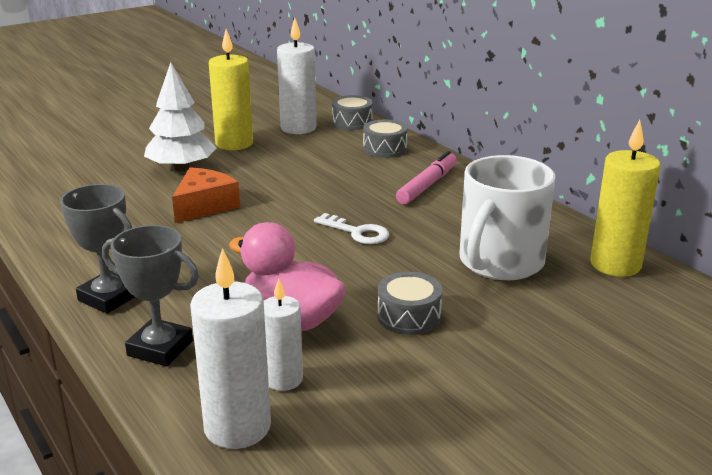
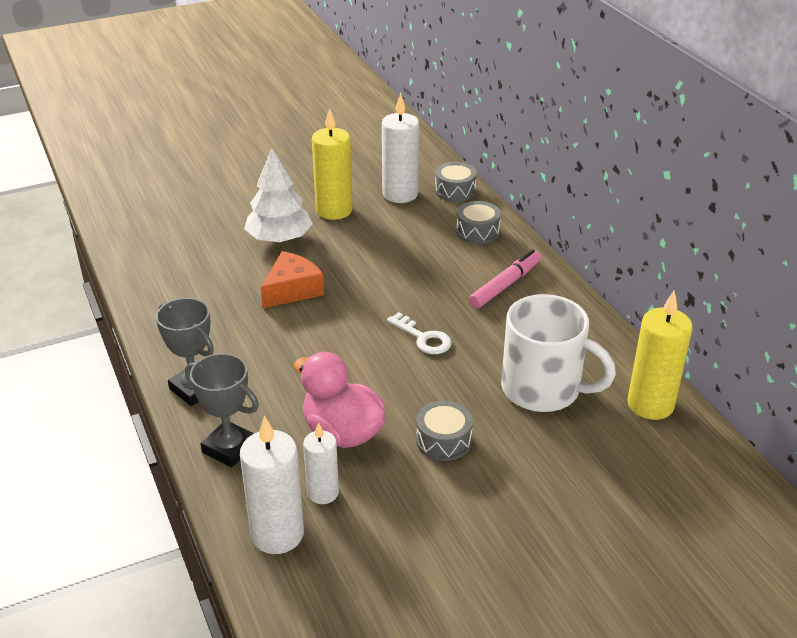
camera: 10 degrees right, 10 degrees up
white mug [459,155,555,280] -> white mug turned 105 degrees counterclockwise [501,294,616,412]

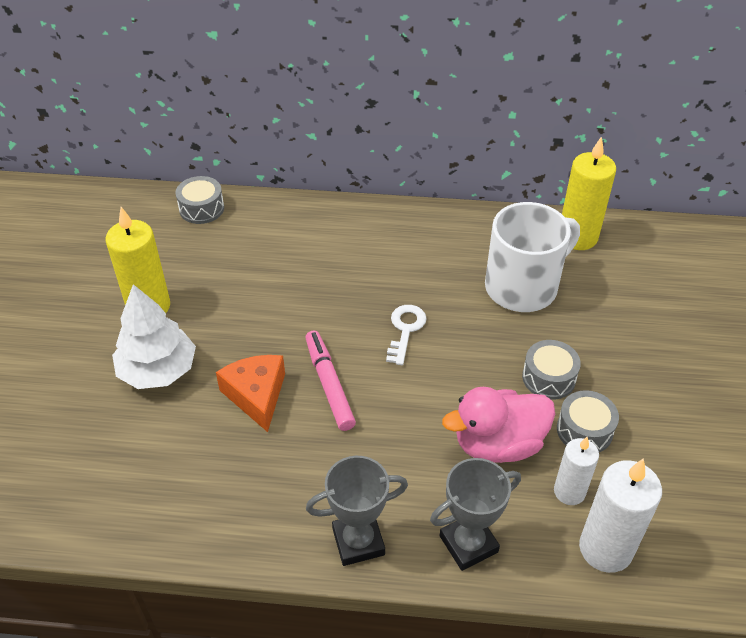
camera: 60 degrees left, 10 degrees up
white candle [382,93,419,203] -> none
white key [387,312,452,354] -> white key turned 60 degrees counterclockwise [386,305,427,365]
grey drum [456,201,501,244] -> grey drum moved to [557,390,619,452]
pink marker [469,249,541,309] -> pink marker moved to [305,331,356,431]

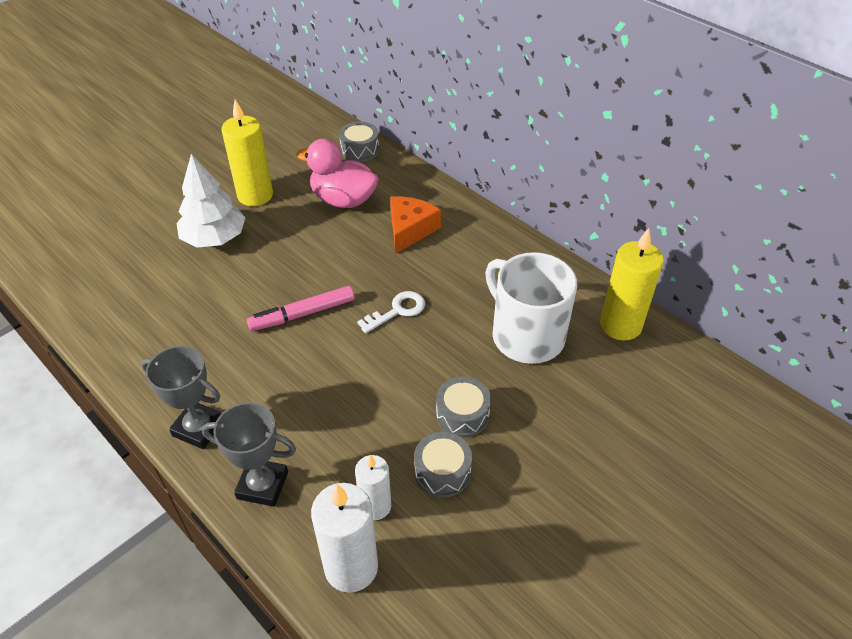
camera: 40 degrees right, 0 degrees up
orange cheese [216,355,285,432] -> orange cheese moved to [390,196,441,253]
pink marker [305,331,356,431] -> pink marker turned 135 degrees counterclockwise [247,286,355,331]
pink duck [442,387,555,463] -> pink duck moved to [296,139,379,208]
white mug [485,202,580,312] -> white mug turned 135 degrees counterclockwise [485,252,577,364]

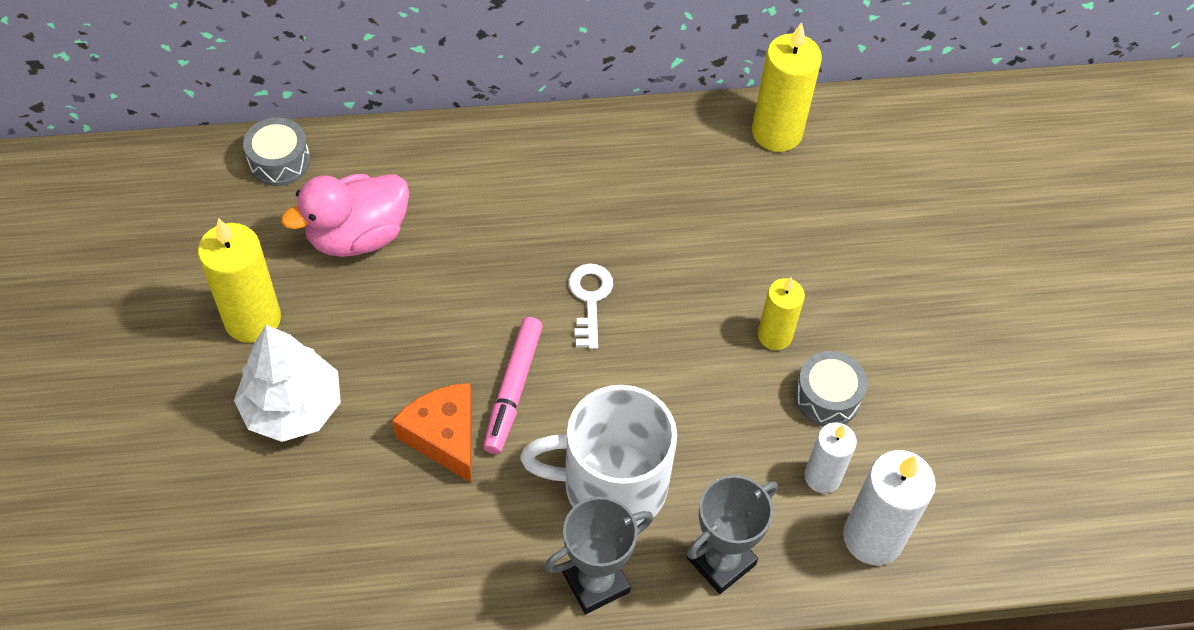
camera: 55 degrees left, 10 degrees up
orange cheese [390,196,441,253] -> orange cheese moved to [392,383,472,483]
grey drum [436,376,491,437] -> yellow candle [758,277,805,350]
white mug [485,252,577,364] -> white mug moved to [520,385,677,526]

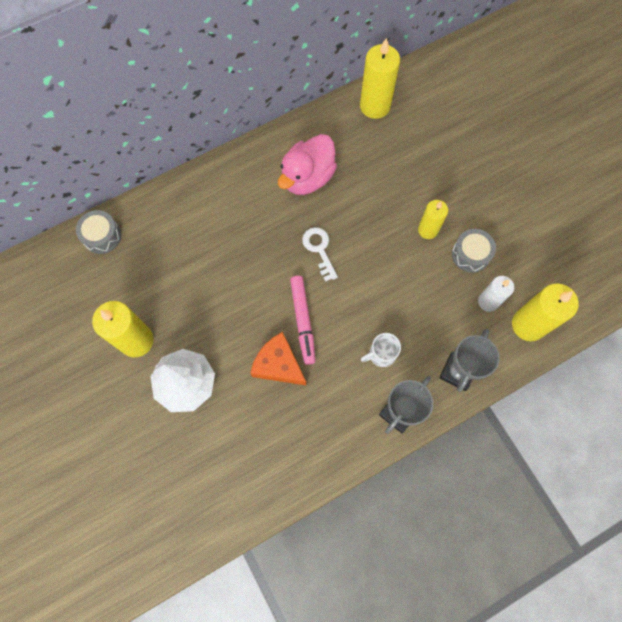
camera: 20 degrees left, 15 degrees up
pink duck [281,174,409,257] -> pink duck moved to [278,134,337,195]
white mug [520,385,677,526] -> white mug [361,333,401,367], size x0.46
white candle [843,450,936,565] -> yellow candle [512,283,579,341]

